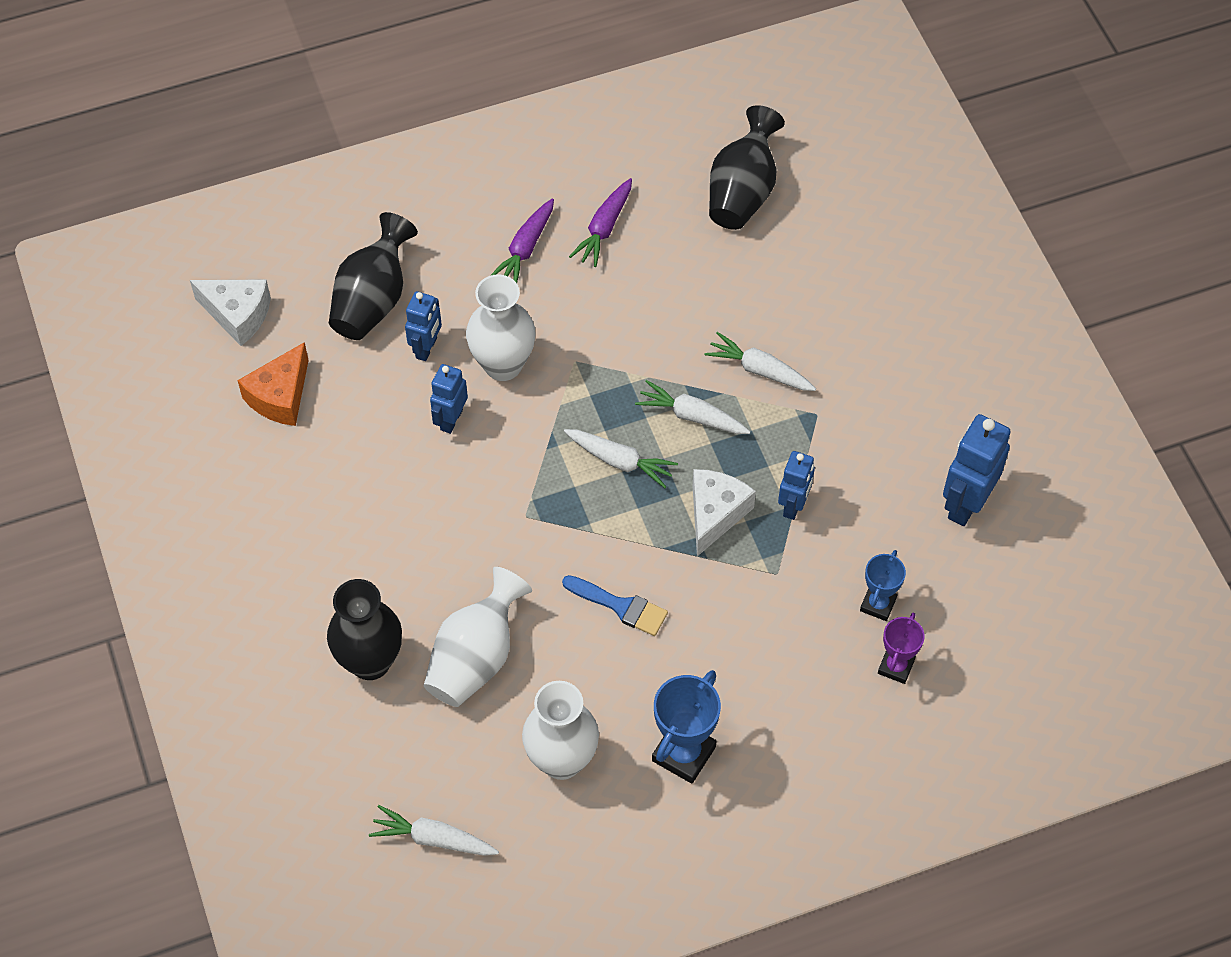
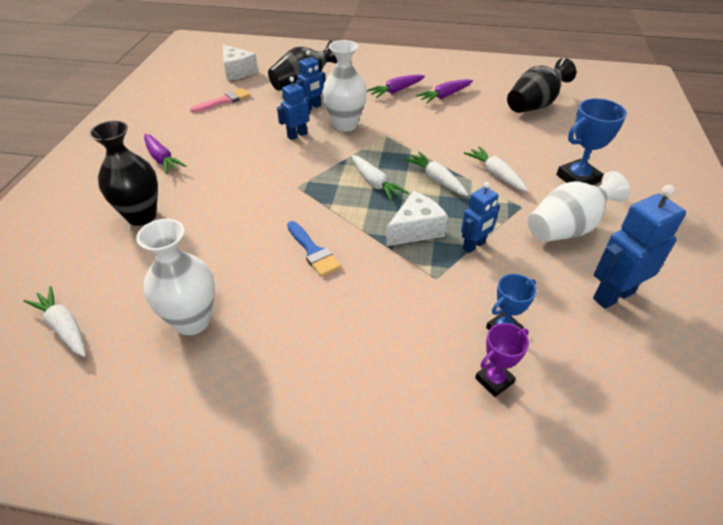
camera: 30 degrees right, 15 degrees down
orange cheese [237,342,309,426] -> pink brush [190,88,250,113]
white vase [424,567,532,707] -> white vase moved to [528,171,630,242]
blue trophy [652,670,721,784] -> blue trophy moved to [556,98,627,185]
none -> purple carrot [144,134,186,174]

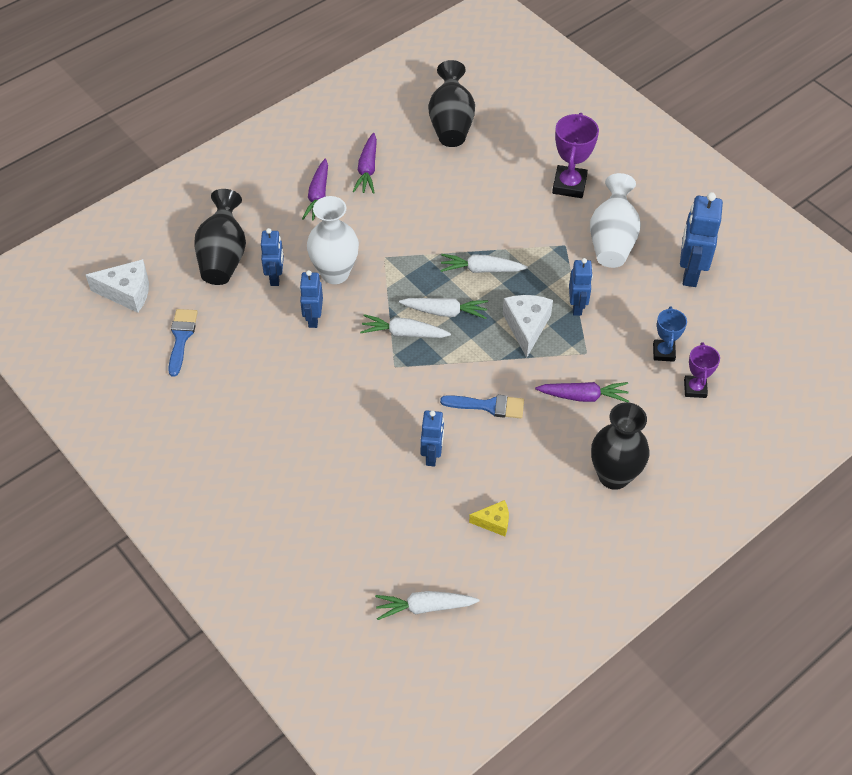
camera: 50 degrees left, 10 degrees up
black vase [89,121,158,226] -> black vase moved to [591,402,649,490]
white vase [136,219,215,335] -> yellow cheese [469,500,509,536]
purple carrot [144,134,186,174] -> purple carrot moved to [535,382,629,403]
pink brush [190,88,250,113] -> blue brush [168,309,198,377]
white carrot [464,146,528,192] -> white carrot moved to [360,314,451,338]
blue trophy [556,98,627,185] -> purple trophy [552,113,599,198]
none -> blue robot [420,410,444,467]

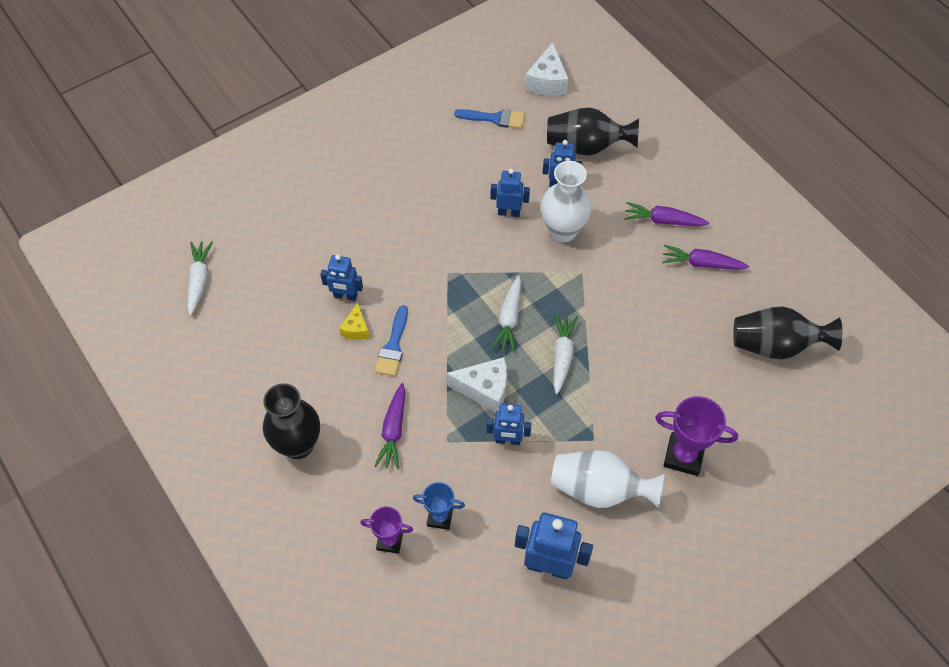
camera: 95 degrees right, 5 degrees up
white carrot [360,314,451,338] -> none
yellow cheese [469,500,509,536] -> yellow cheese moved to [339,302,370,340]

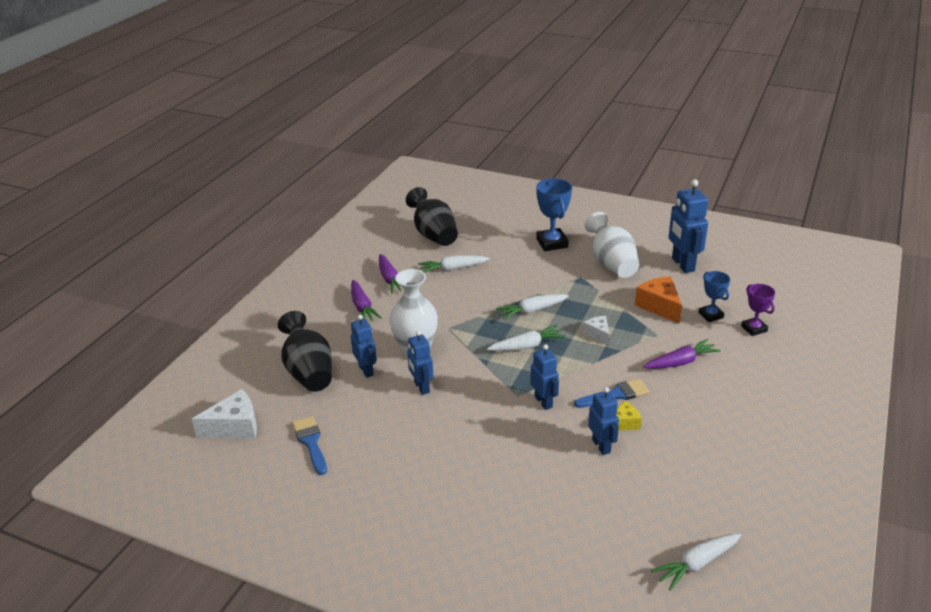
camera: 120 degrees left, 25 degrees down
black vase [263,383,320,459] -> none
white cheese [446,357,507,412] -> white cheese [583,316,610,346], size x0.60
blue robot [487,404,532,445] -> blue robot moved to [530,344,559,410]
purple trophy [655,396,738,476] -> blue trophy [536,178,572,251]
none -> white carrot [418,255,490,273]
none -> orange cheese [635,276,682,324]

